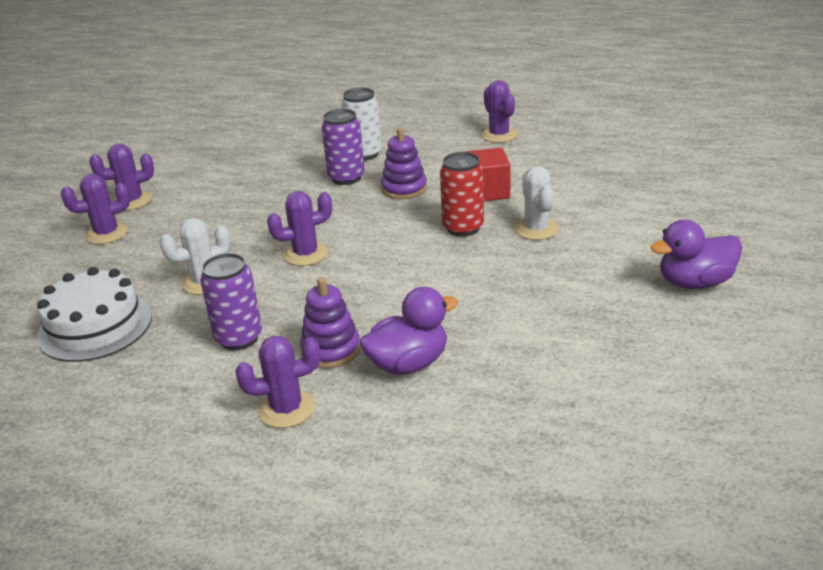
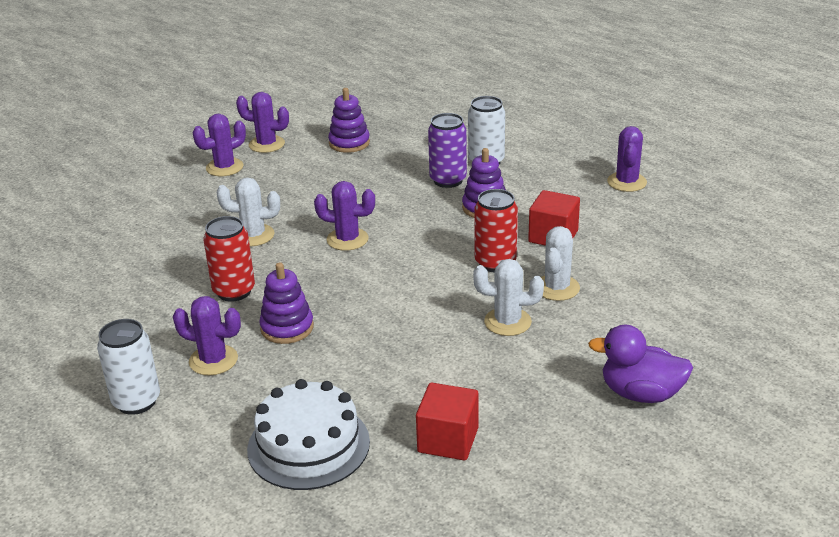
camera: 30 degrees right, 0 degrees up
white cake [37,267,152,362] -> white cake moved to [247,379,370,490]
purple cactus [61,174,130,244] -> purple cactus turned 45 degrees counterclockwise [193,114,246,176]
purple can [200,253,262,350] -> red can [203,216,255,302]
purple duck [360,287,458,375] -> none
none -> white can [97,319,160,415]
none -> purple stacking toy [328,88,370,153]
none -> red cube [416,383,478,460]
none -> white cactus [473,259,544,336]

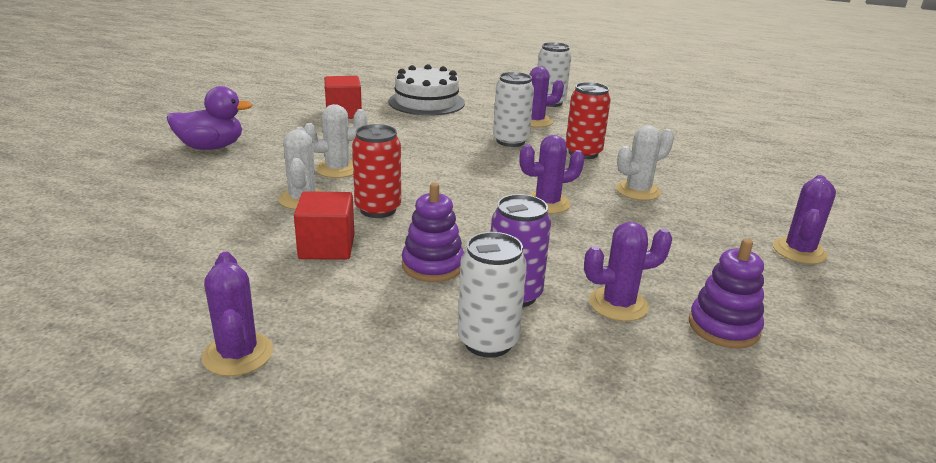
camera: 150 degrees right, 5 degrees down
purple cactus [236,92,289,153] -> purple cactus moved to [584,222,672,321]
purple stacking toy [259,262,314,344] -> white can [493,72,534,147]

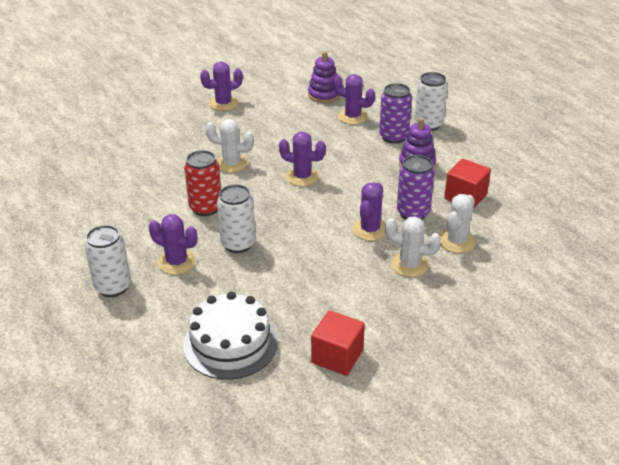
camera: 140 degrees left, 10 degrees up
purple duck [166,86,252,150] -> none
purple cactus [202,252,273,376] -> purple cactus moved to [352,183,386,241]
red can [352,124,401,218] -> purple can [397,155,435,220]

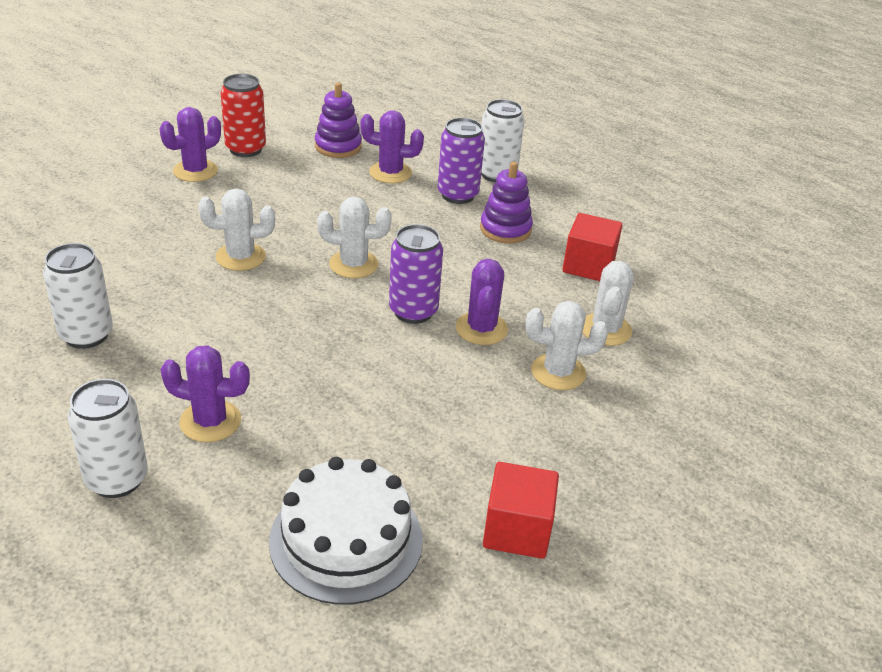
camera: 20 degrees left, 0 degrees up
red can [184,150,221,216] -> red can moved to [221,74,266,157]
white can [217,184,256,253] -> white can moved to [43,243,113,349]
purple cactus [279,132,326,186] -> white cactus [317,197,392,278]
purple can [397,155,435,220] -> purple can moved to [389,224,443,324]

